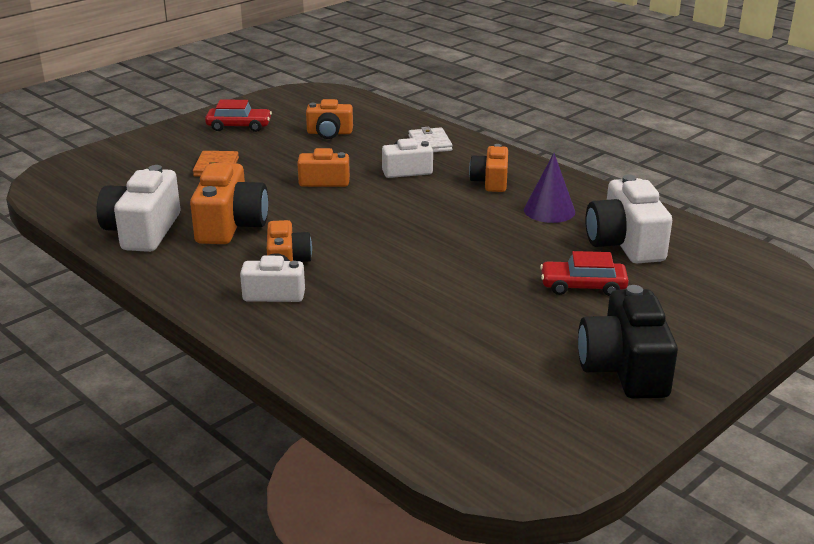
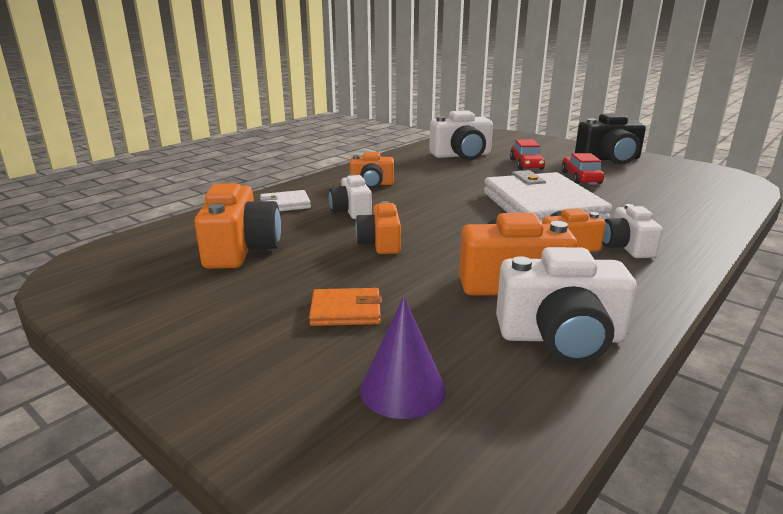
camera: 95 degrees left, 5 degrees down
red car [205,99,272,132] -> red car moved to [562,153,604,184]
orange camera [306,99,353,139] -> orange camera [194,183,281,269], size x1.60
purple cone [524,153,575,223] -> purple cone moved to [360,297,446,419]
none -> white wallet [484,170,612,222]

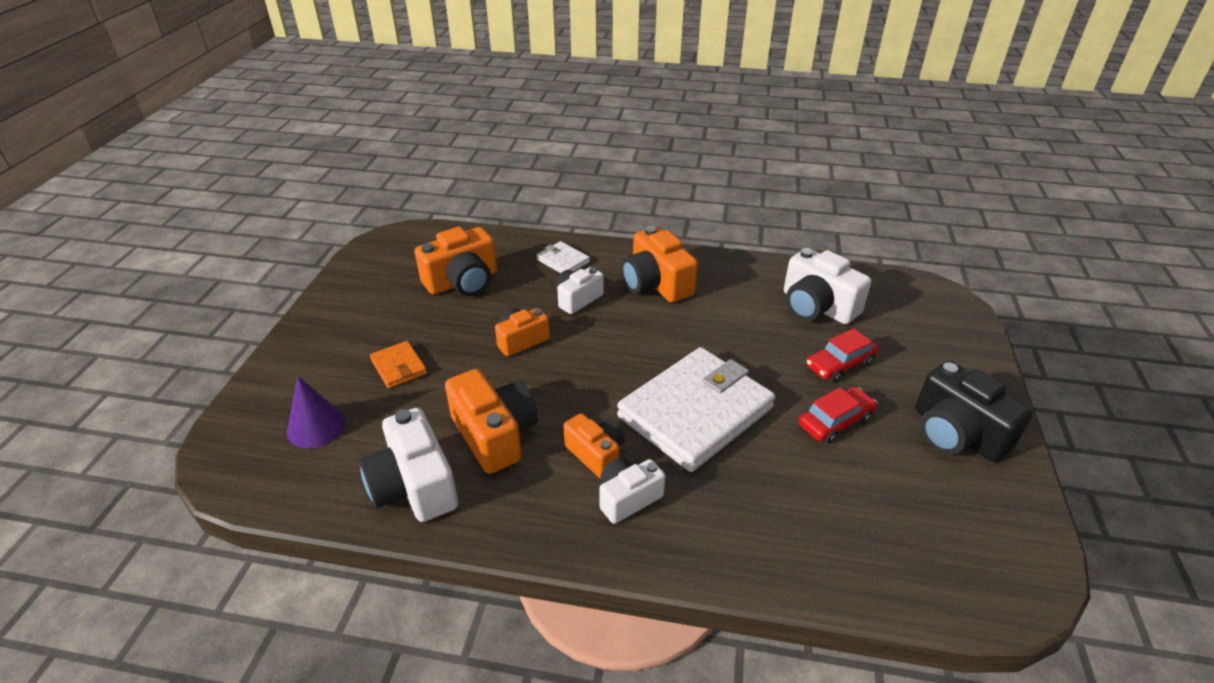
camera: 60 degrees right, 15 degrees up
orange camera [350,152,394,189] -> orange camera [621,226,698,303], size x1.60

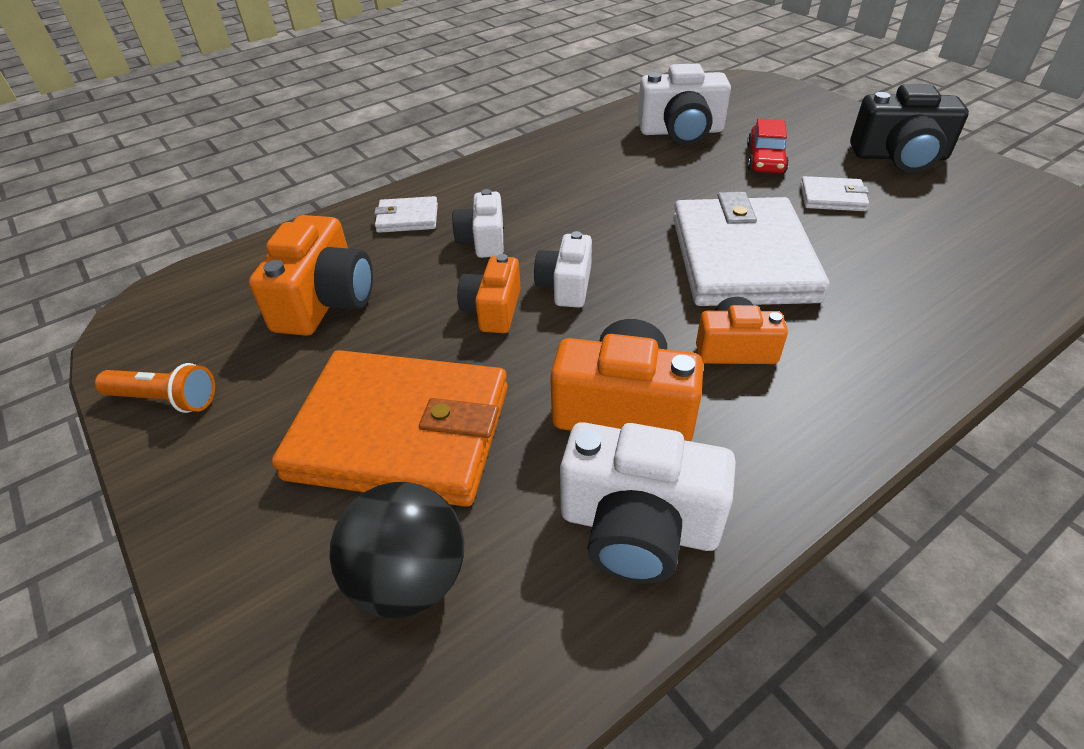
camera: 45 degrees left, 5 degrees up
purple cone [287,376,346,448] -> black ball [329,482,464,618]
orange wallet [370,341,427,389] -> orange wallet [272,350,508,507], size x2.31
white camera [599,458,665,524] -> white camera moved to [534,231,592,308]
orange camera [621,226,698,303] -> none
red car [799,387,877,443] -> white wallet [800,176,869,211]
none -> orange flashlight [95,363,215,413]

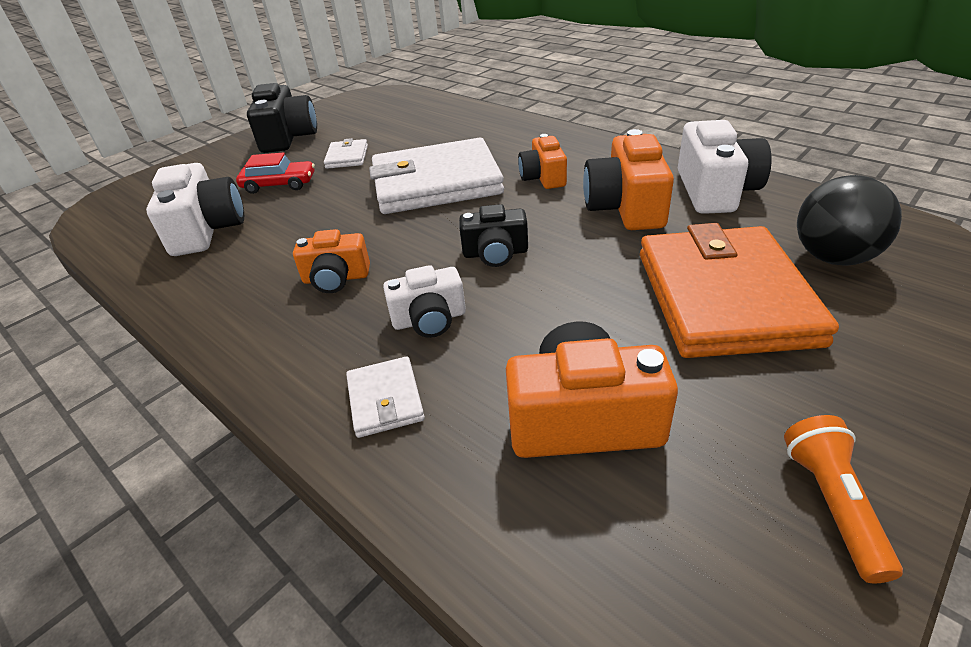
camera: 100 degrees left, 5 degrees down
orange camera [457,254,521,333] -> orange camera moved to [293,229,370,293]
white camera [534,231,592,308] -> black camera [459,204,528,267]

